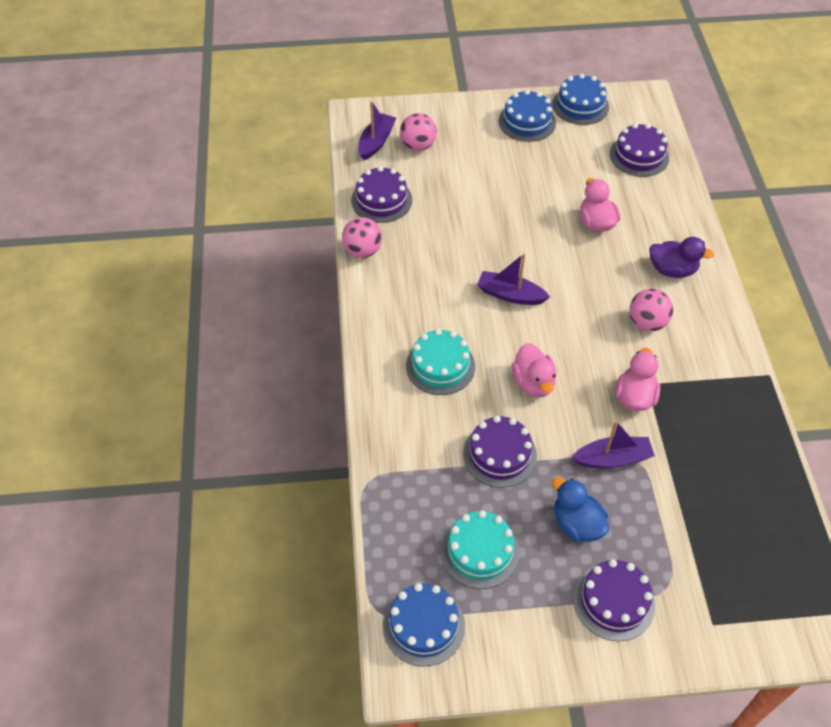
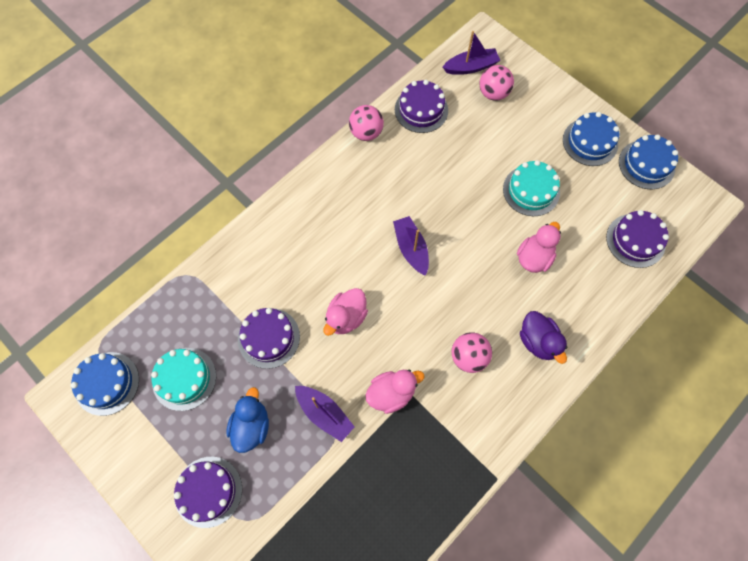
camera: 50 degrees right, 15 degrees up
turquoise cake [406,329,475,395] -> turquoise cake moved to [503,160,560,216]

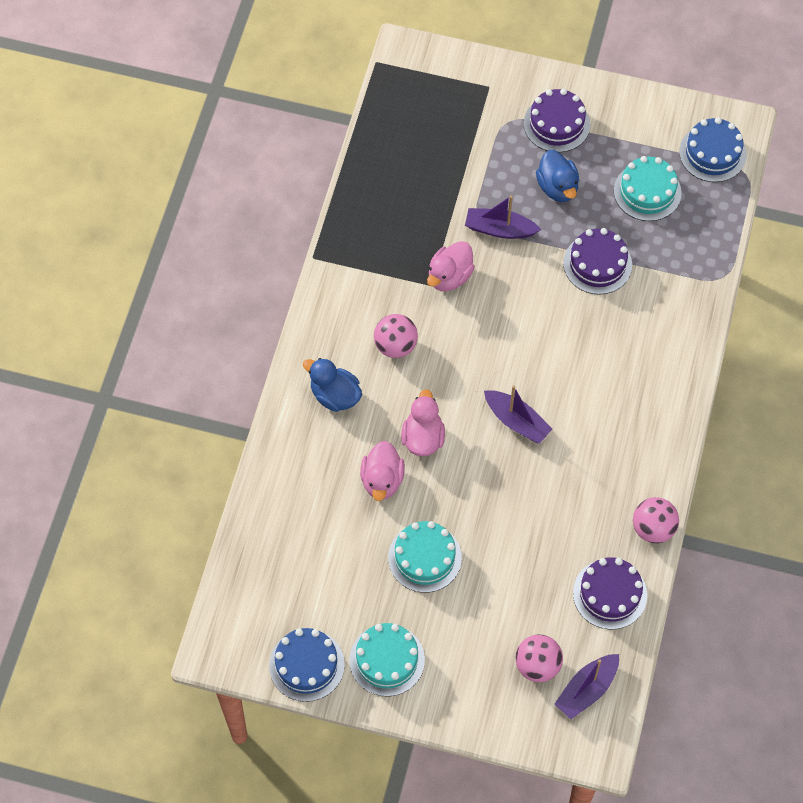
camera: 150 degrees right, 5 degrees down
pink duck [323,288,368,336] -> pink duck moved to [401,389,445,456]
purple duck [520,311,567,364] -> blue duck [303,358,362,412]
blue cake [563,112,619,166] -> turquoise cake [349,623,425,697]
purple cake [606,210,669,268] -> none

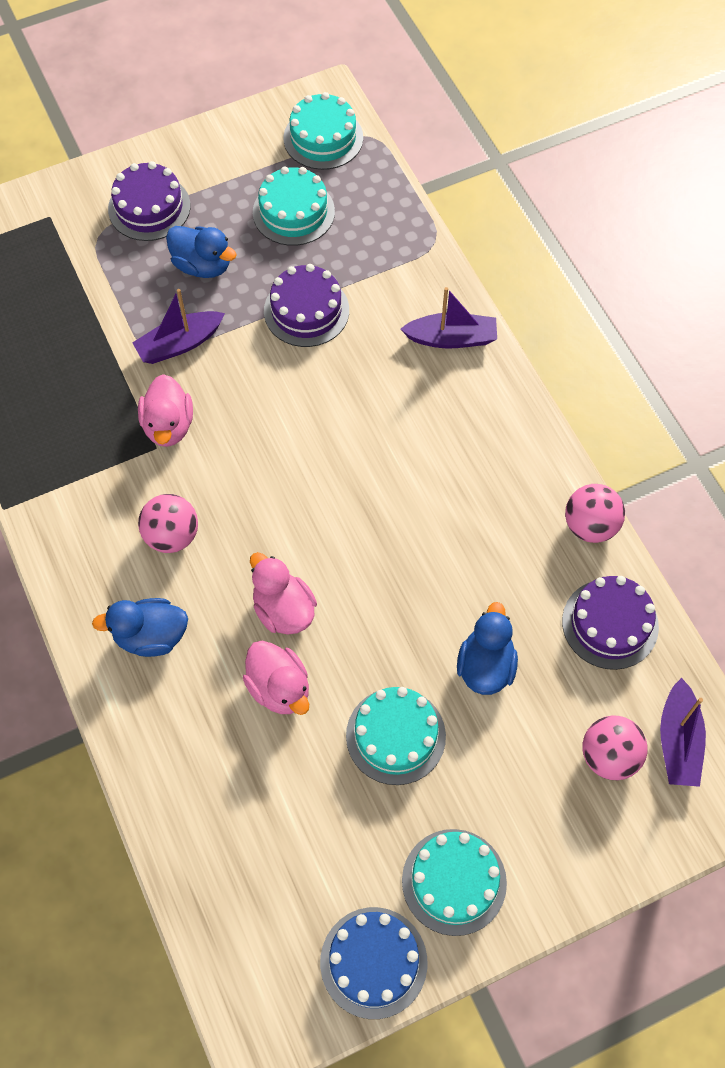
camera: 40 degrees left, 0 degrees up
purple boat [484,385,552,444] -> purple boat moved to [401,287,497,349]
blue cake [679,117,746,182] -> turquoise cake [284,92,363,170]
none -> blue duck [457,602,518,695]

